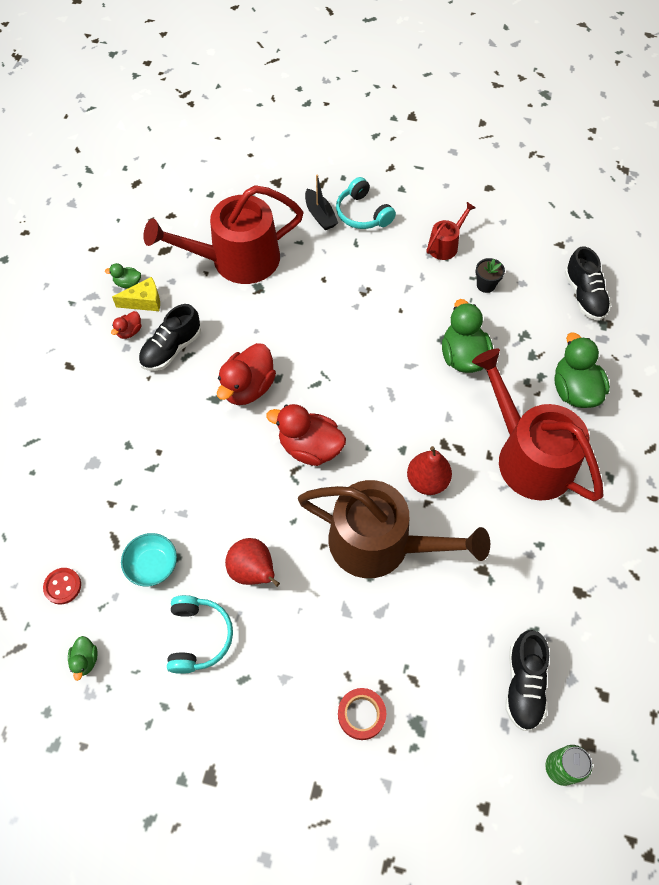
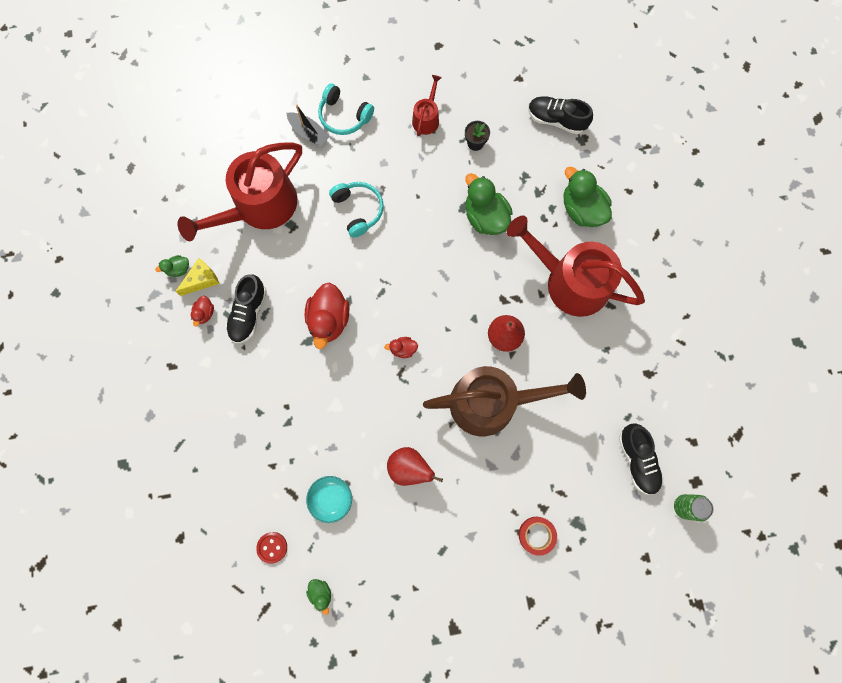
camera: 25 degrees left, 15 degrees up
turquoise headphones [167,595,233,674] -> turquoise headphones moved to [329,182,384,238]
red duck [266,404,346,466] -> red duck [384,337,418,358], size x0.48
black shoe [565,247,611,321] -> black shoe turned 150 degrees clockwise [528,96,593,134]

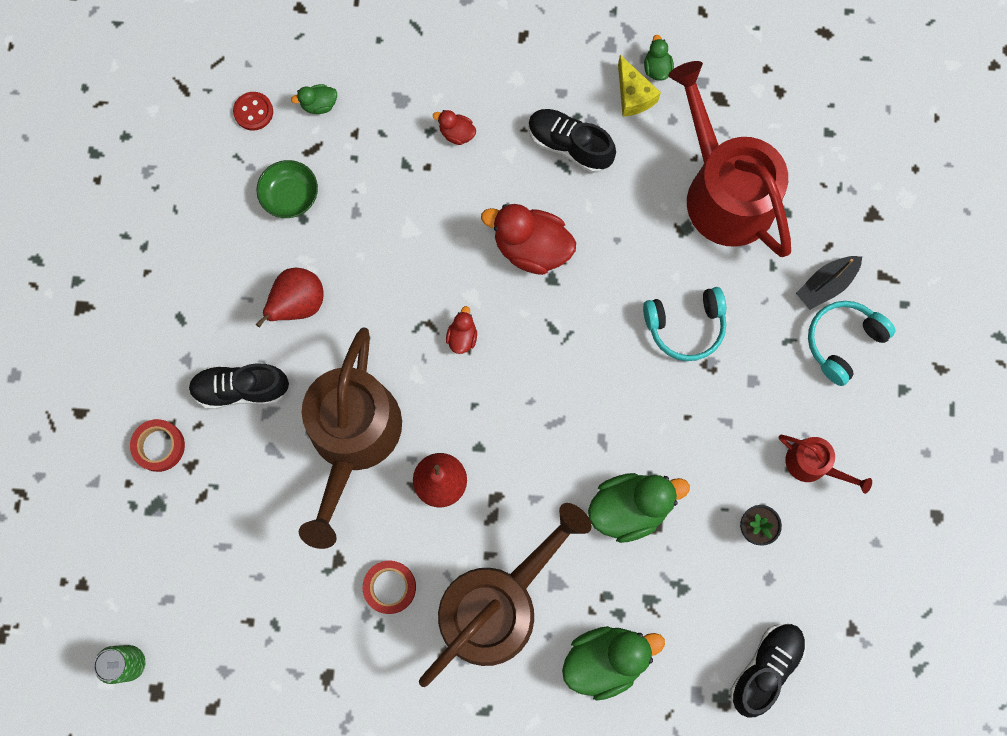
camera: 105 degrees right, 0 degrees up
red duck [191,296,214,327] -> red duck moved to [433,110,476,145]
turquoise bowl [306,476,352,523] -> green bowl [256,160,318,218]
green duck [306,579,331,615] -> green duck moved to [291,84,337,114]
red watering can [507,216,645,317] -> brown watering can [419,503,592,687]
black shoe [619,423,664,495] -> black shoe moved to [188,363,289,409]
none -> red tape [363,561,416,614]

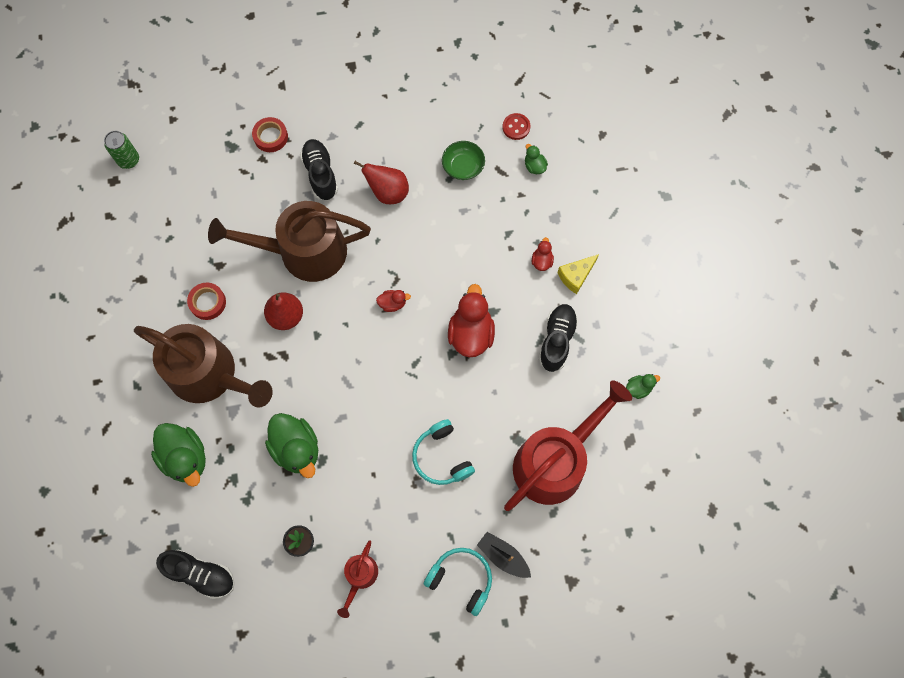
camera: 75 degrees right, 5 degrees down
yellow cheese [618,55,661,117] -> yellow cheese moved to [557,254,599,294]

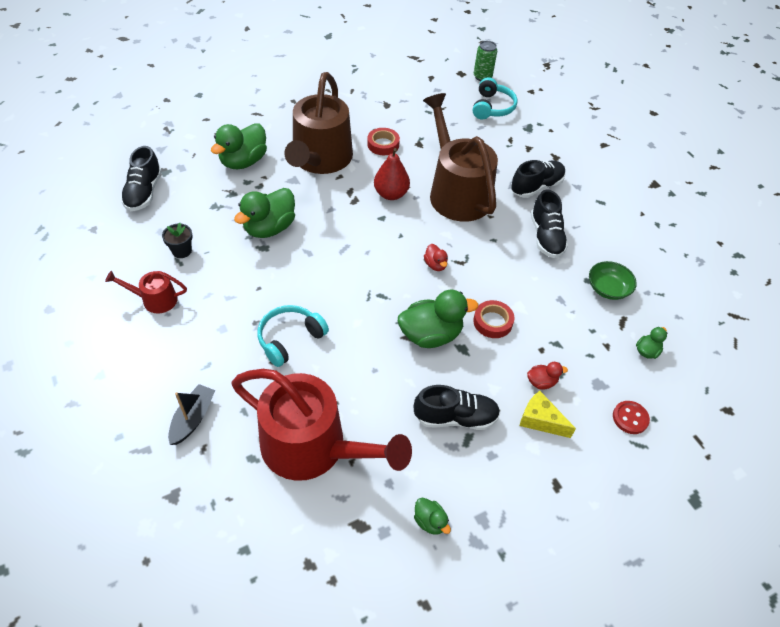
camera: 70 degrees right, 20 degrees down
red tape [252,117,288,152] -> red tape moved to [473,300,515,338]
red pear [354,161,409,204] -> black shoe [531,190,568,258]
turquoise headphones [424,548,492,616] -> turquoise headphones moved to [473,77,517,120]
red duck [448,284,495,358] -> green duck [398,290,478,348]
red button [502,113,530,140] -> red button moved to [613,401,650,434]

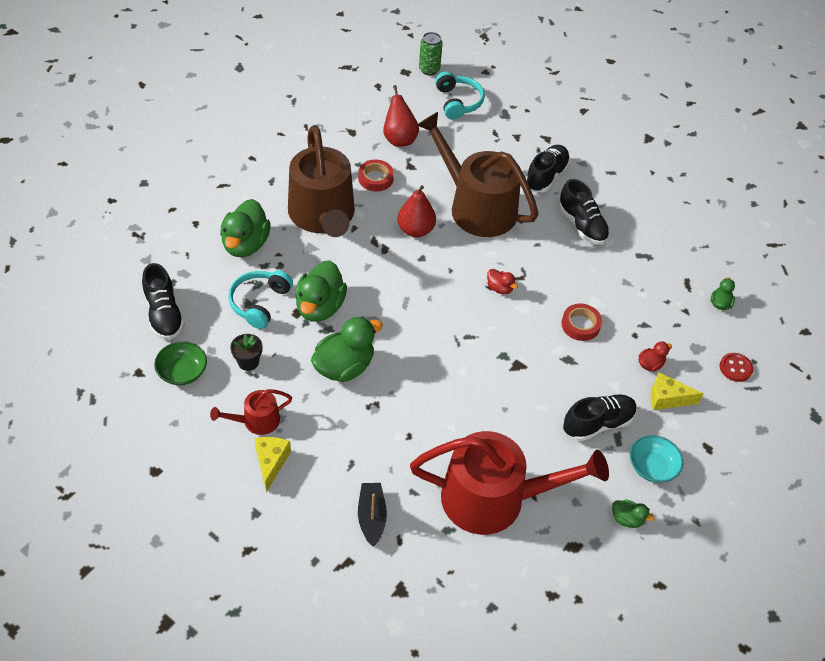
camera: 25 degrees left, 0 degrees up
turquoise headphones [257,305,329,367] -> turquoise headphones moved to [228,270,293,329]
green duck [398,290,478,348] -> green duck moved to [311,316,383,382]
green bowl [589,261,637,300] -> green bowl moved to [154,341,207,385]
none -> yellow cheese [254,437,291,492]
none -> red pear [383,85,419,147]
none -> turquoise bowl [630,435,683,483]

